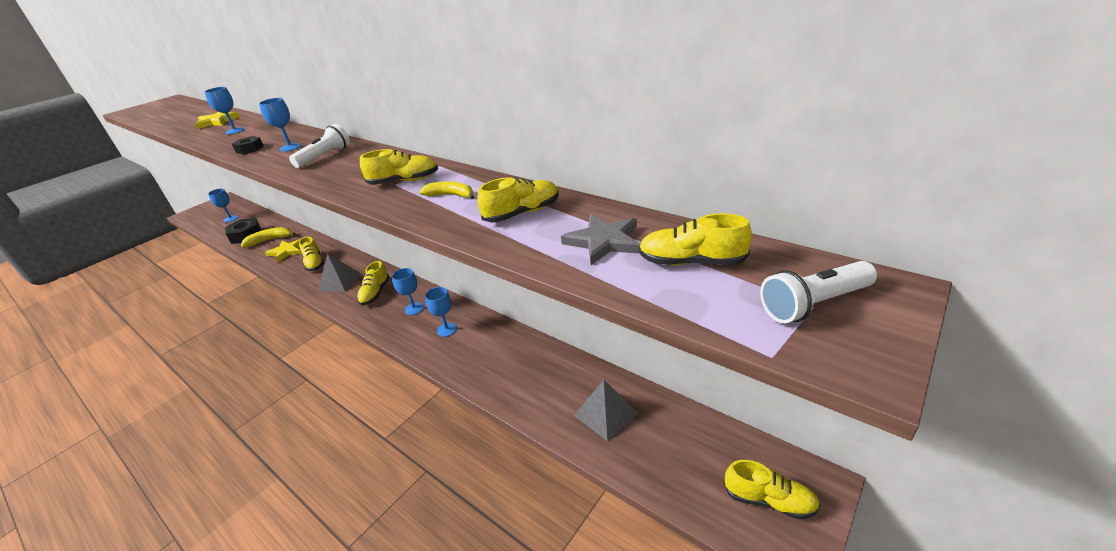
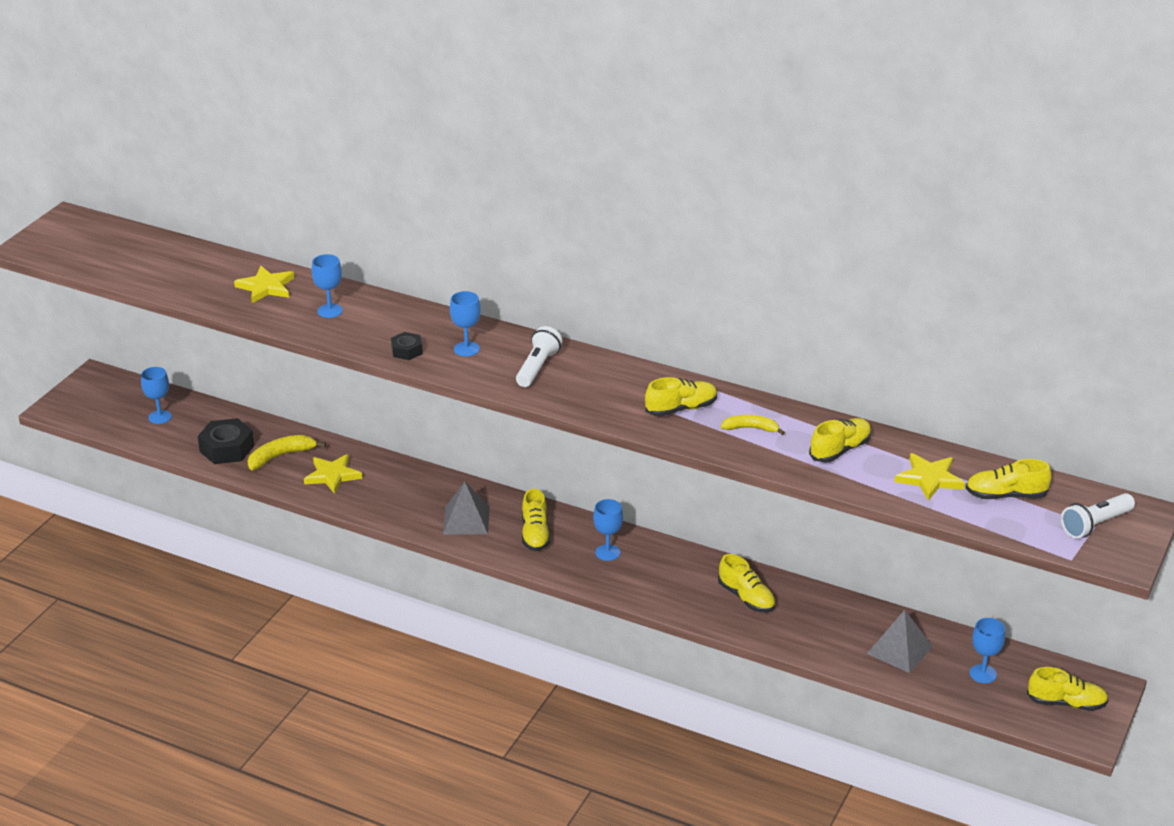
camera: 15 degrees left, 0 degrees up
yellow shoe [299,237,324,271] -> yellow shoe moved to [718,554,776,613]
blue goblet [425,287,457,337] -> blue goblet moved to [970,618,1005,683]
grey star [561,214,640,265] -> yellow star [895,453,965,501]

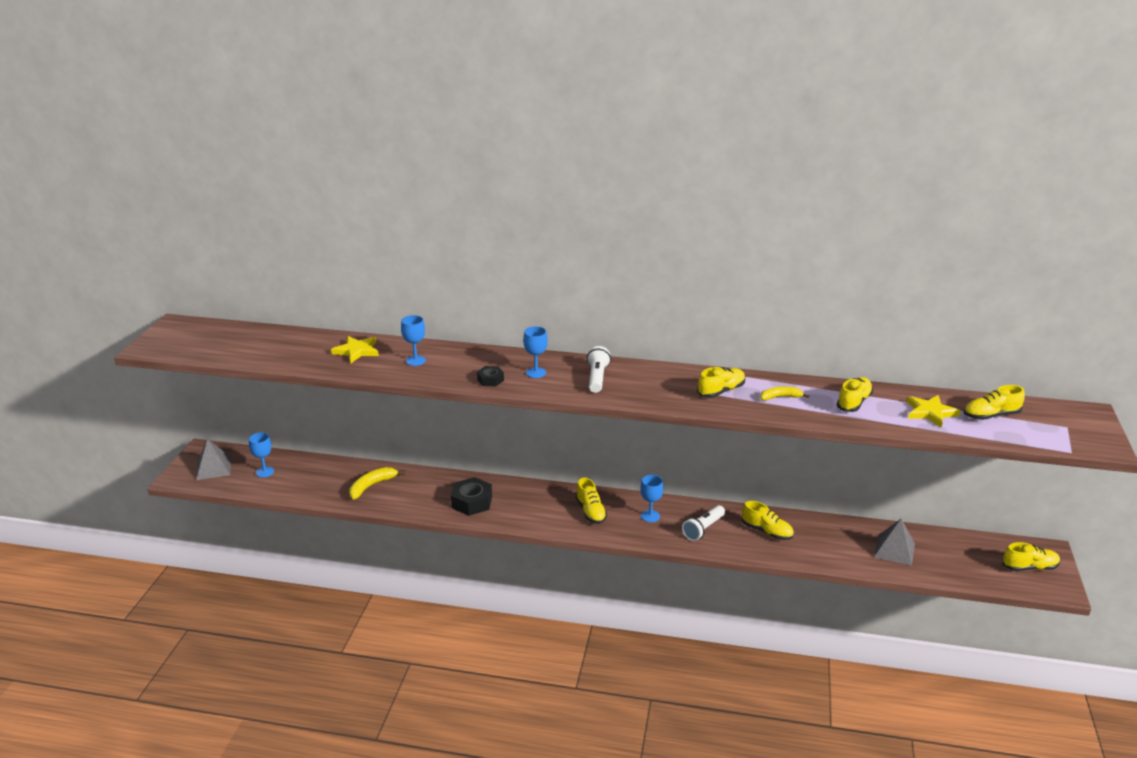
camera: 15 degrees left, 5 degrees down
black nut [198,418,254,464] -> black nut moved to [451,477,492,516]
yellow star [304,454,363,494] -> none
grey pyramid [443,482,490,534] -> grey pyramid moved to [196,439,231,480]
blue goblet [970,618,1005,683] -> none
white flashlight [1061,493,1135,539] -> white flashlight moved to [682,505,725,541]

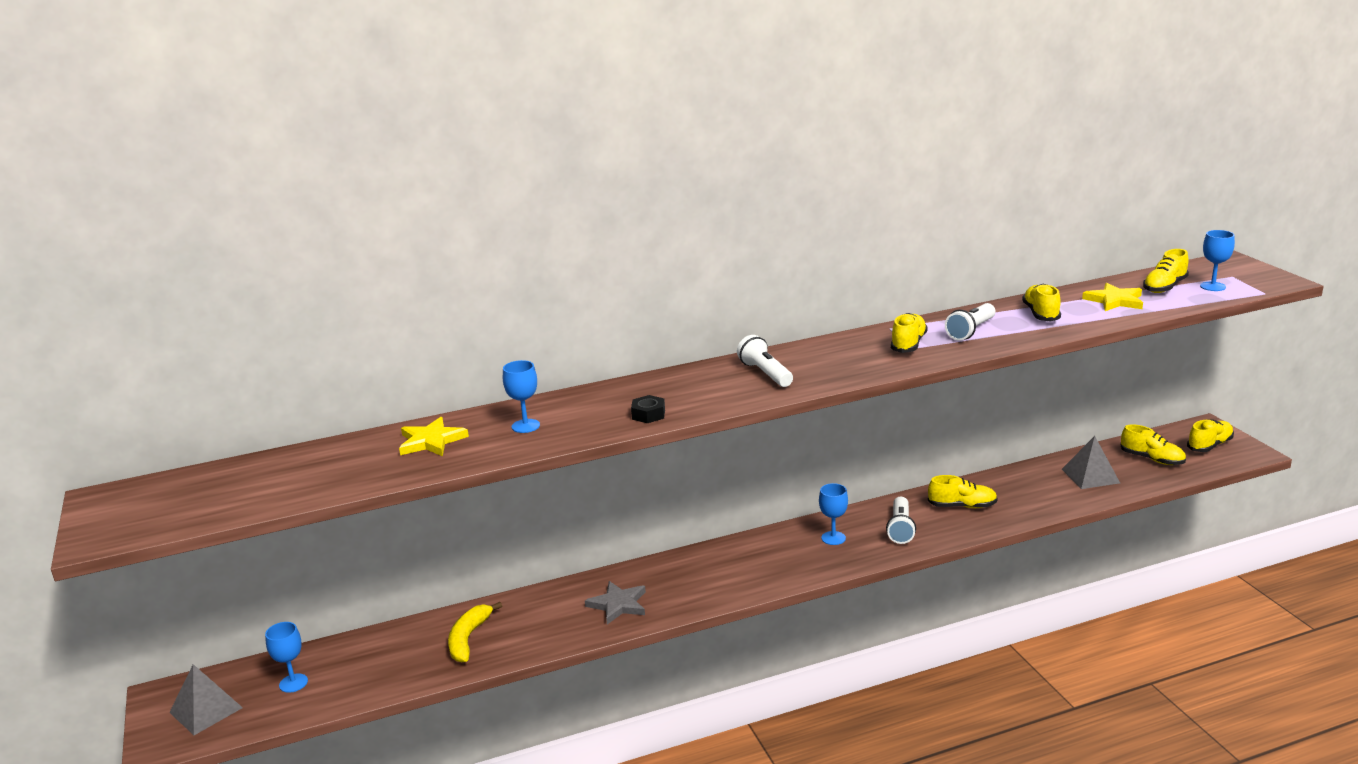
camera: 30 degrees left, 5 degrees down
black nut [451,477,492,516] -> grey star [585,581,646,624]
blue goblet [523,326,548,378] -> blue goblet moved to [1200,230,1235,291]
yellow shoe [575,478,607,524] -> yellow shoe moved to [1121,424,1186,465]
yellow banana [760,386,809,401] -> white flashlight [945,303,995,341]

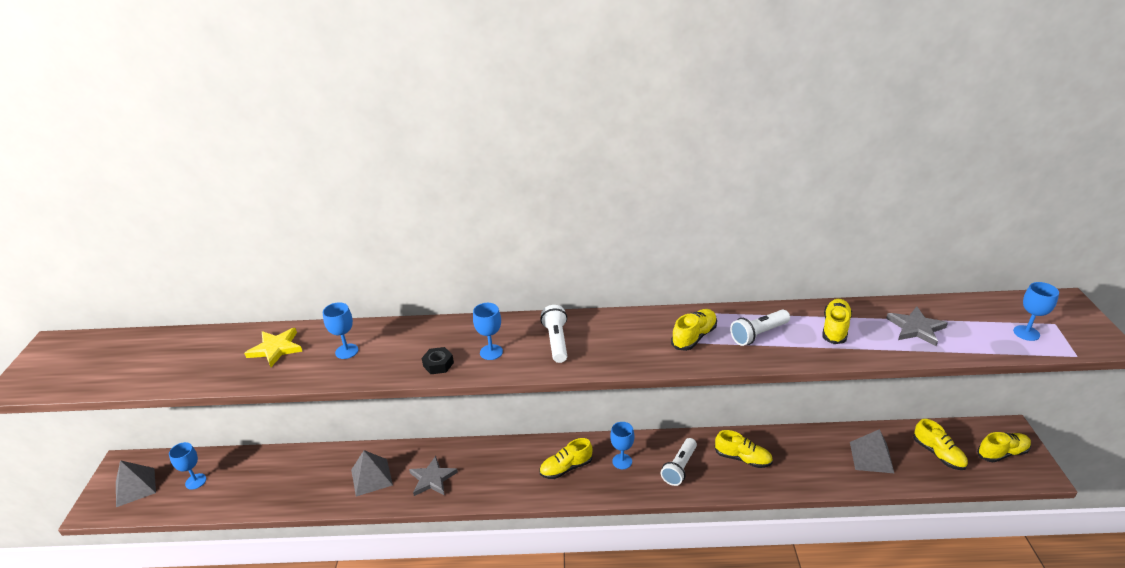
camera: 20 degrees right, 10 degrees up
yellow banana [448,602,502,662] -> none
yellow star [1082,283,1143,311] -> grey star [886,306,948,346]
yellow shoe [1143,249,1189,293] -> yellow shoe moved to [540,438,593,479]
none -> grey pyramid [351,450,393,496]
none -> blue goblet [473,303,503,360]

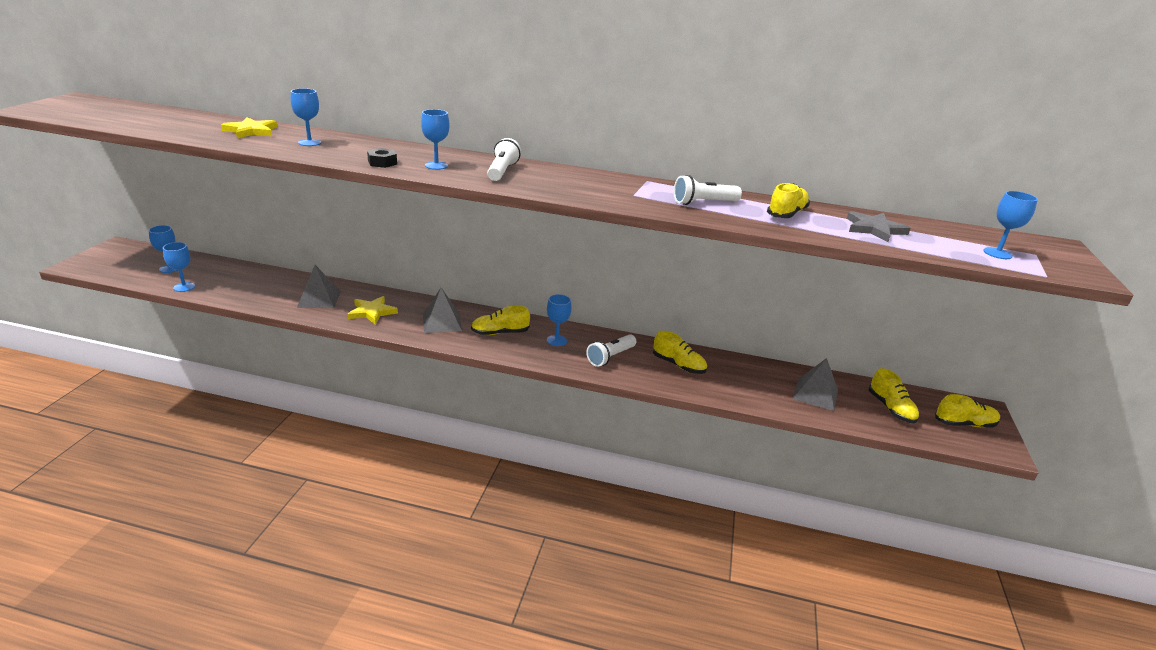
camera: 10 degrees right, 5 degrees down
grey pyramid [116,460,156,507] -> grey pyramid moved to [423,288,462,333]
grey star [409,456,458,496] -> yellow star [347,296,398,325]
yellow shoe [671,309,717,351] -> none
none -> blue goblet [163,242,195,292]

